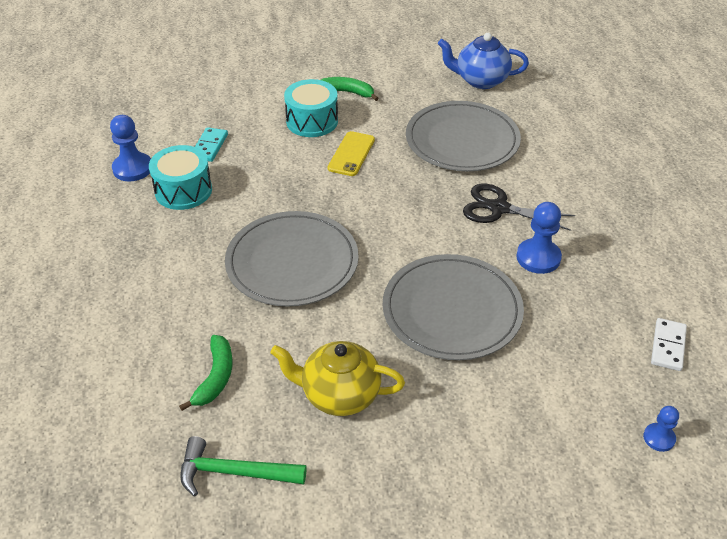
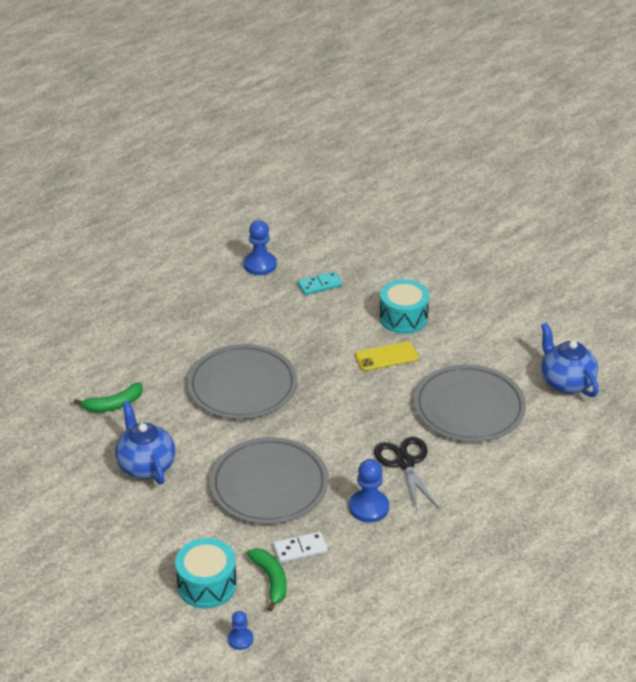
camera: 55 degrees right, 5 degrees down
turquoise drum [149,145,212,210] -> turquoise drum moved to [175,538,237,608]
green hammer [180,436,306,496] -> none
yellow teapot [270,341,405,416] -> blue teapot [115,401,176,484]
green banana [321,77,379,101] -> green banana moved to [246,548,287,612]
white domino [651,318,687,371] -> white domino moved to [273,532,328,563]

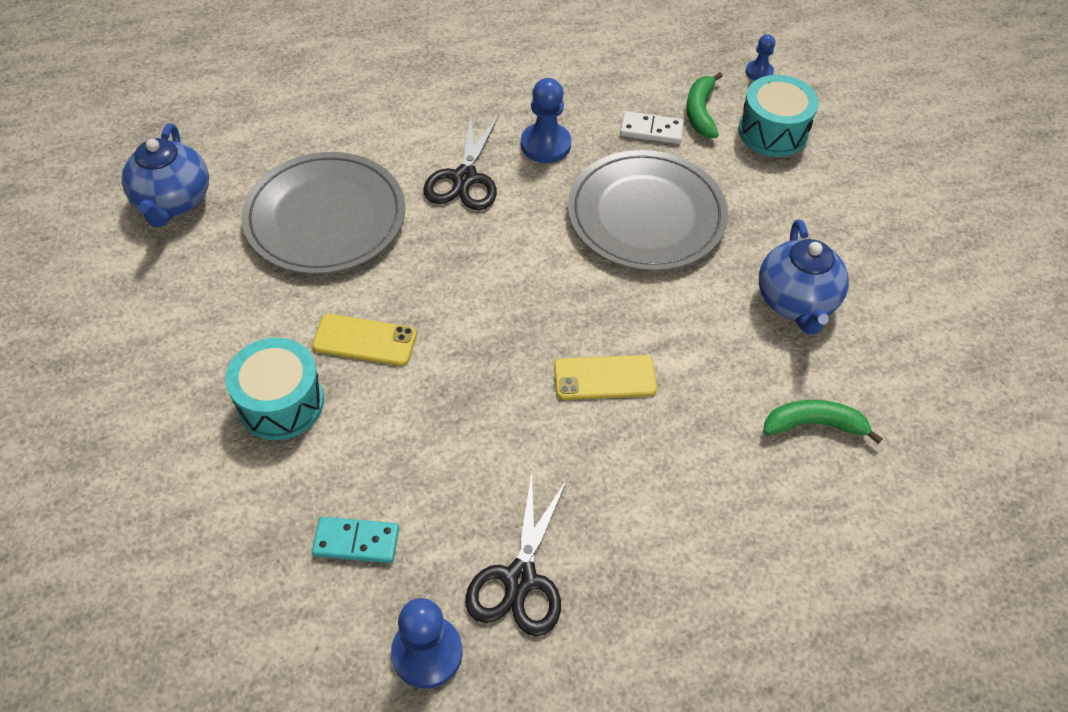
camera: 155 degrees left, 15 degrees up
grey plate [187,344,297,419] -> yellow phone [554,355,657,400]
none -> black scissors [465,472,568,636]

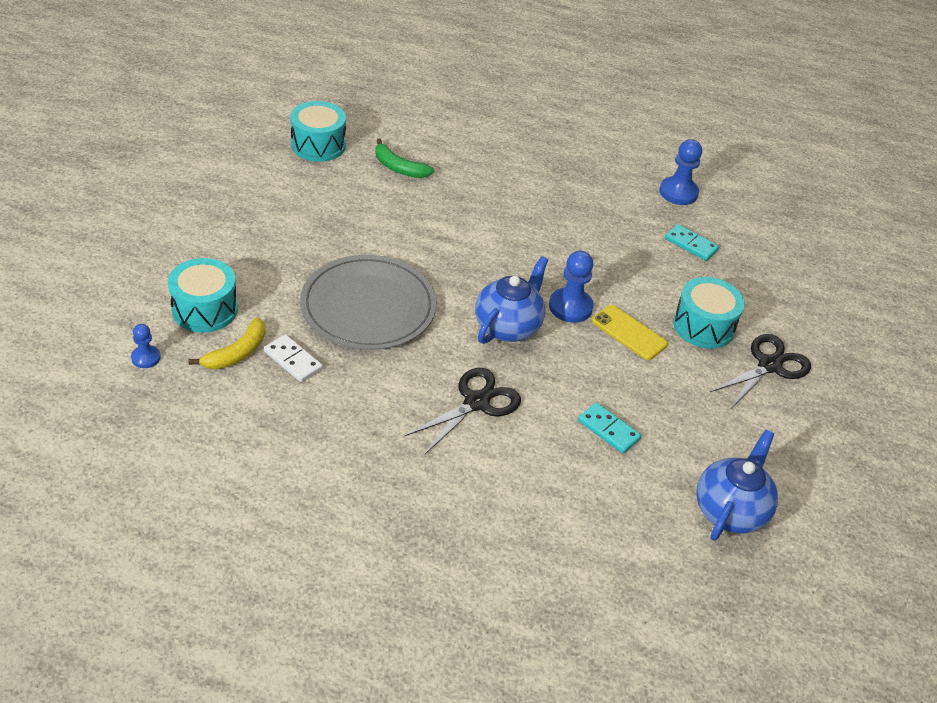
camera: 150 degrees left, 10 degrees down
grey plate [241,152,405,274] -> turquoise domino [578,402,642,454]
black scissors [465,472,568,636] -> black scissors moved to [710,334,811,410]
blue pawn [521,78,571,163] -> blue pawn moved to [549,251,594,323]
yellow phone [554,355,657,400] -> none
green banana [686,72,723,138] -> yellow banana [188,317,265,369]
blue teapot [759,220,849,335] -> blue teapot moved to [475,256,548,344]
none -> turquoise drum [290,101,346,162]

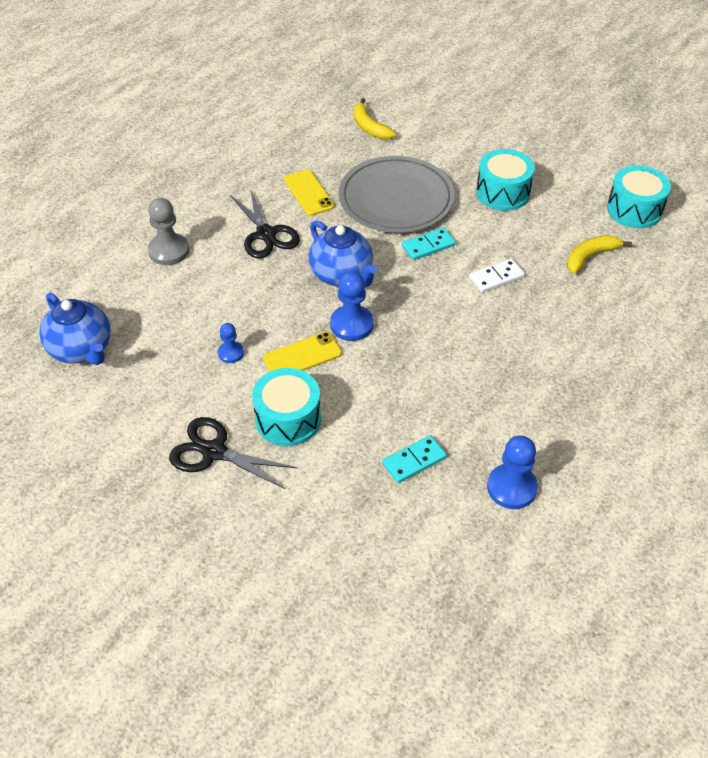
camera: 115 degrees right, 5 degrees up
blue pawn [131,324,161,368] -> blue pawn moved to [218,323,244,363]
turquoise drum [168,258,238,333] -> turquoise drum moved to [476,149,535,211]
white domino [264,334,323,382] -> white domino moved to [469,258,525,293]
green banana [375,138,434,178] -> yellow banana [567,235,632,274]
turquoise domino [578,402,642,454] -> turquoise domino moved to [402,227,456,260]
black scissors [710,334,811,410] -> black scissors turned 135 degrees clockwise [169,417,298,489]
none -> grey pawn [148,198,189,265]
none -> yellow phone [284,170,334,216]

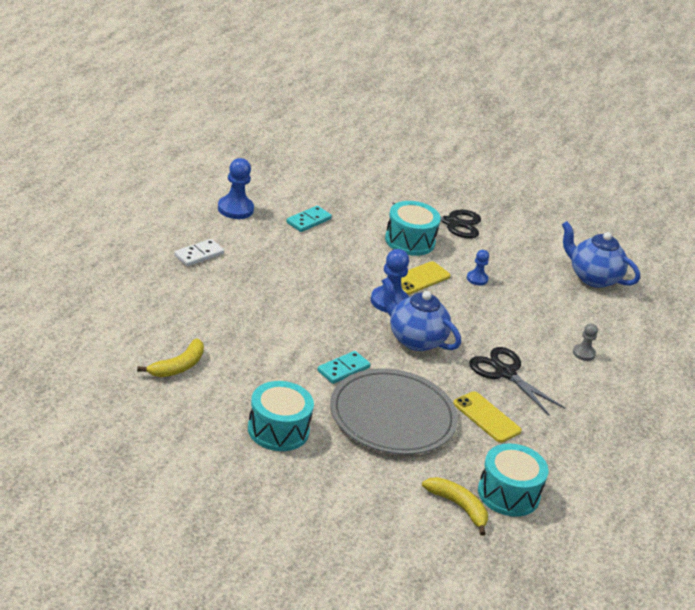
camera: 160 degrees right, 15 degrees down
grey pawn [148,198,189,265] -> grey pawn [573,323,598,361], size x0.58
white domino [469,258,525,293] -> white domino moved to [174,239,224,266]
turquoise drum [607,165,671,228] -> turquoise drum moved to [478,443,548,517]

